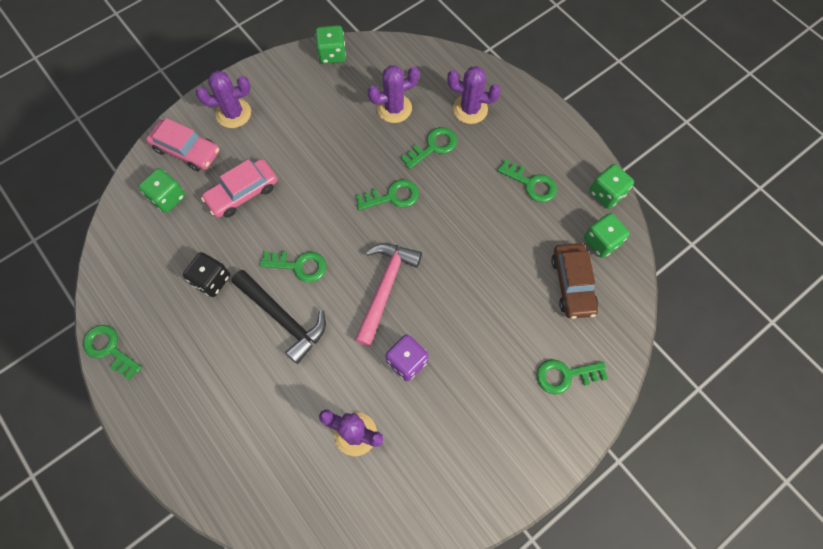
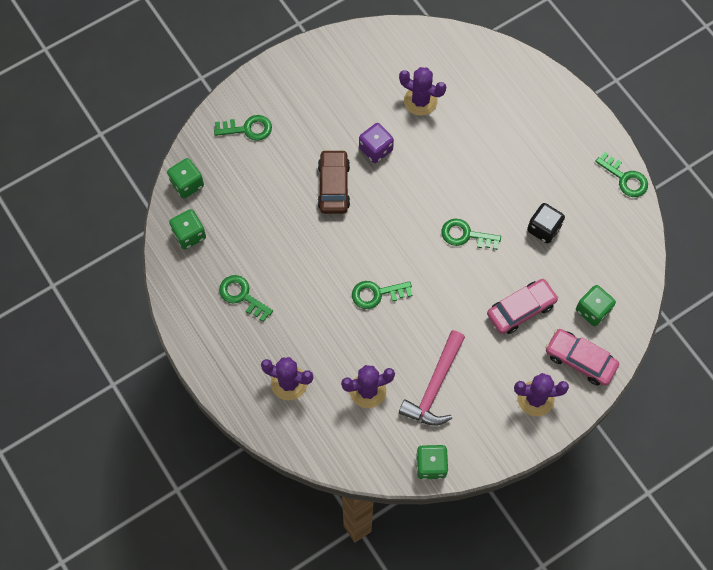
camera: 175 degrees left, 0 degrees up
black hammer [232,270,326,364] -> none
pink hammer [355,244,422,347] -> pink hammer moved to [399,330,465,426]
green key [401,127,457,169] -> none
brown car [551,243,598,319] -> brown car moved to [318,150,350,214]
green dice [589,164,634,209] -> green dice moved to [167,158,204,198]

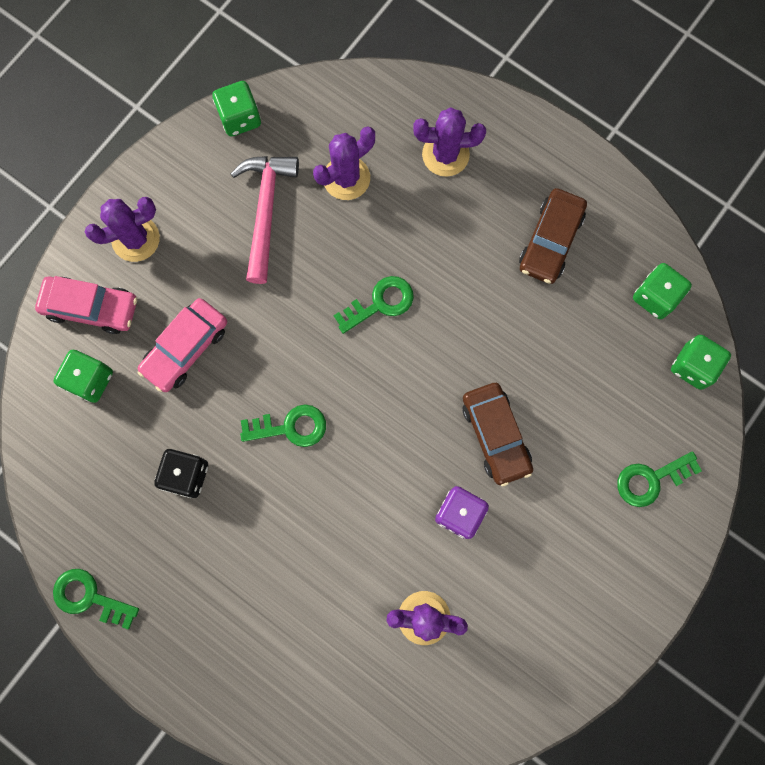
camera: 160 degrees right, 10 degrees up
green key [219,275,273,322] -> brown car [519,188,587,284]

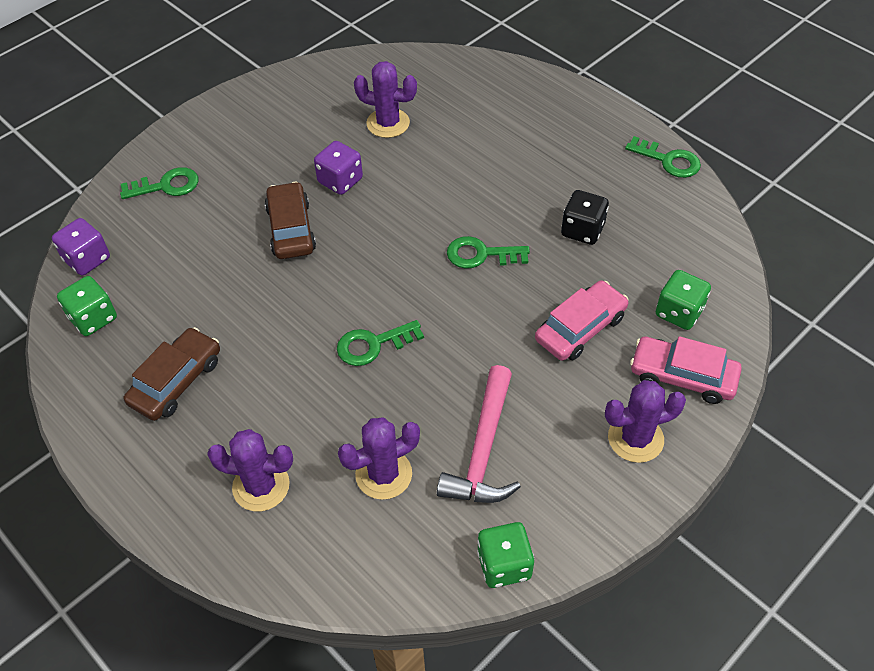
camera: 170 degrees left, 25 degrees down
green dice [671,335,731,390] -> purple dice [52,218,110,276]

